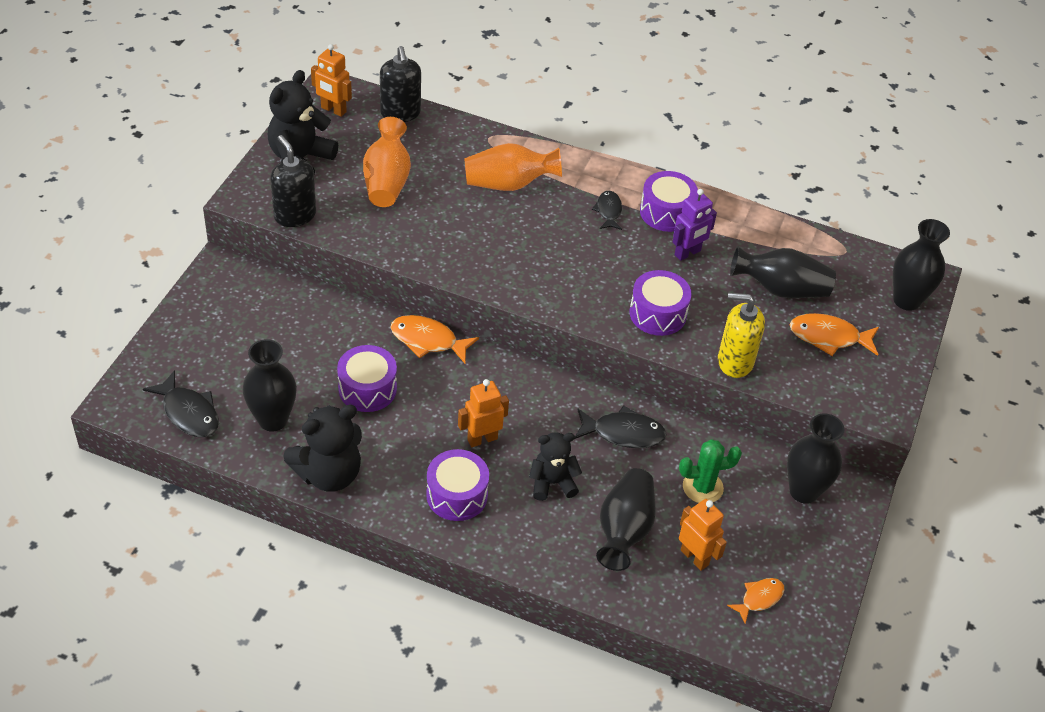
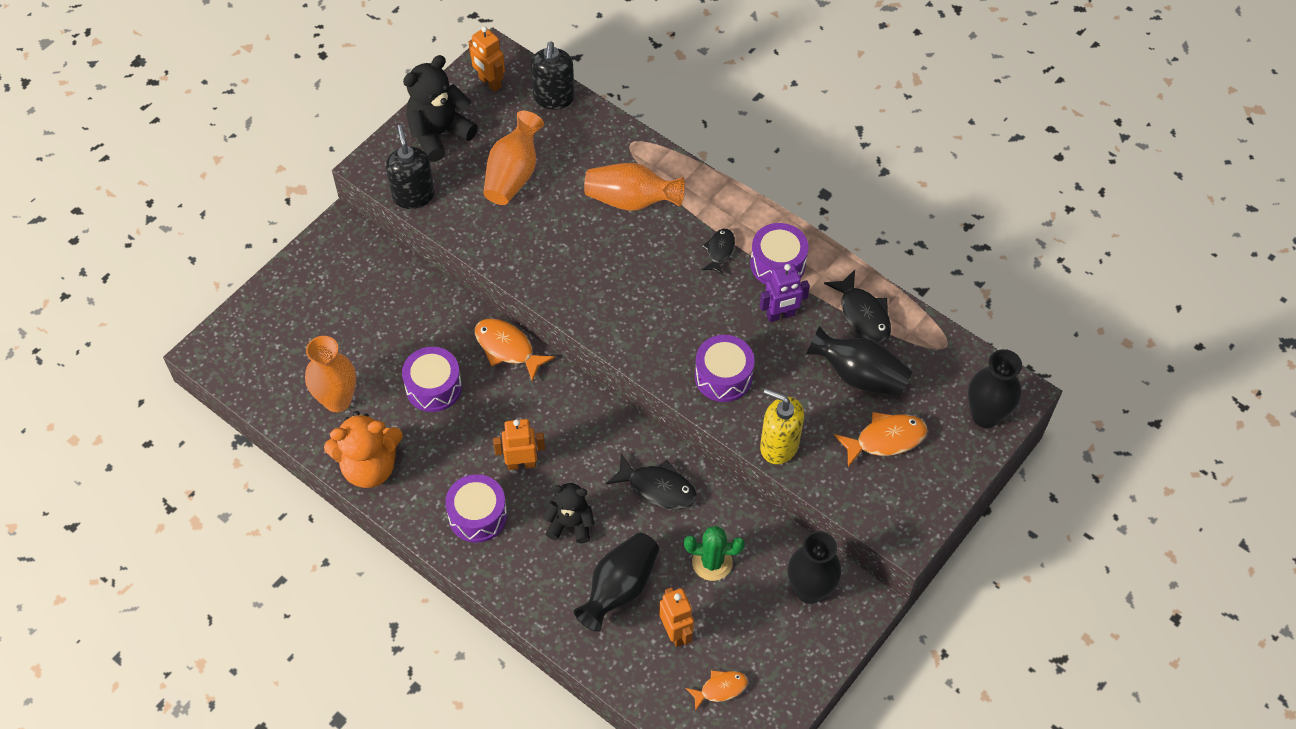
camera: 20 degrees right, 10 degrees up
black fish [143,370,219,437] -> black fish moved to [824,270,891,343]
black vase [242,339,297,432] -> orange vase [305,336,356,412]
black teddy bear [283,405,362,492] -> orange teddy bear [324,411,403,488]
orange fish [790,313,879,356] -> orange fish turned 135 degrees clockwise [834,412,927,467]

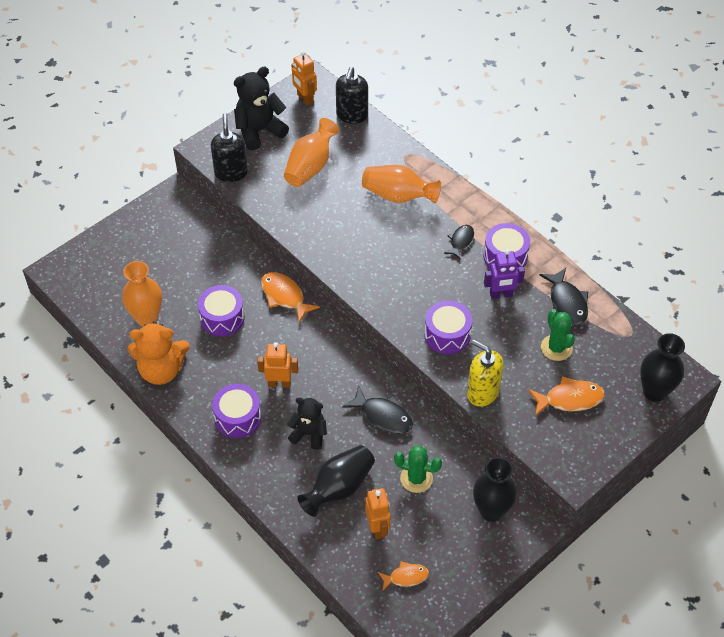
camera: 10 degrees right, 5 degrees down
black vase [806,326,913,397] -> green cactus [541,309,575,361]

